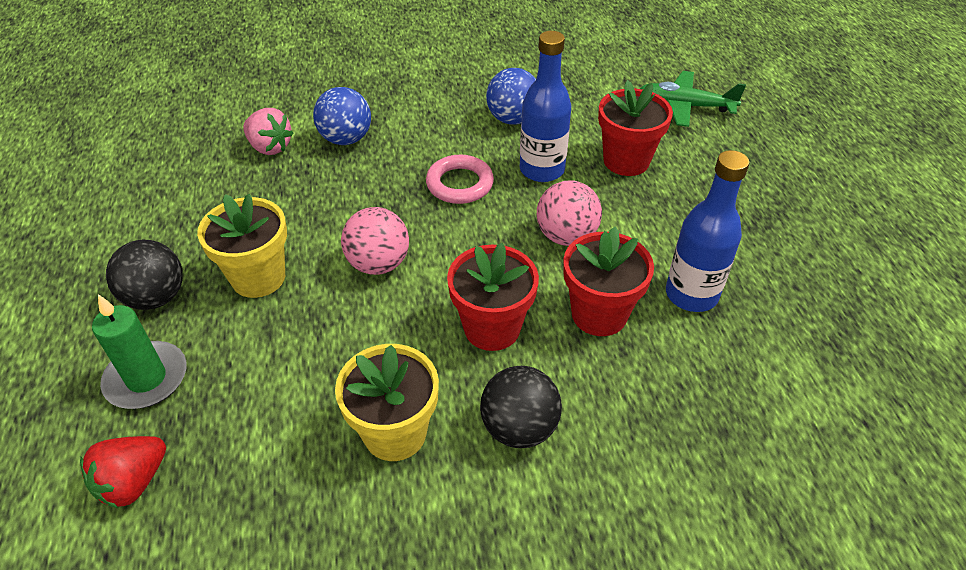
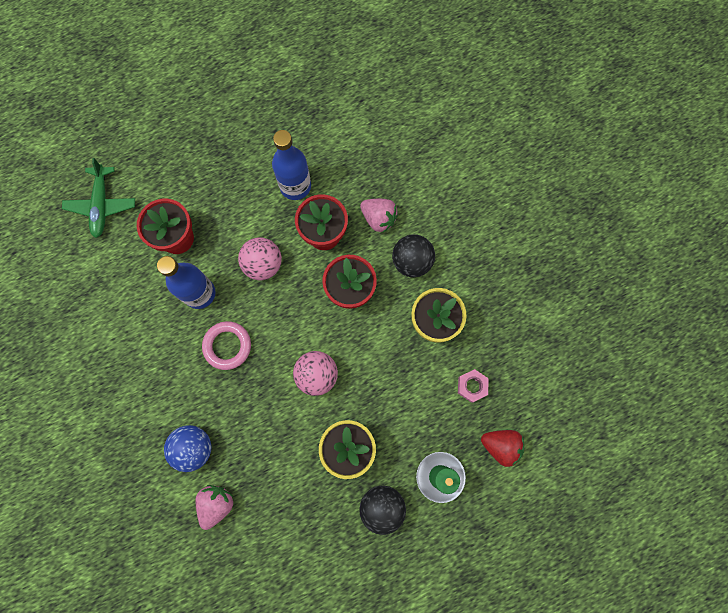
camera: 105 degrees left, 30 degrees up
blue ball [486,68,536,125] -> none
none -> pink strawberry [360,199,398,233]
none -> pink nut [458,369,489,403]

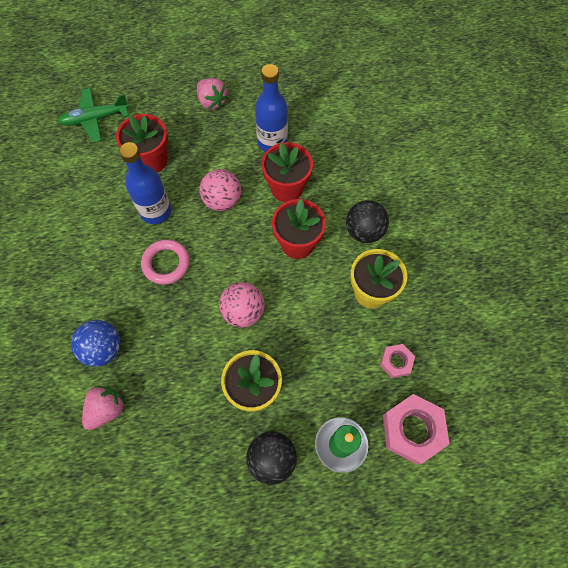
camera: 15 degrees right, 10 degrees down
green plane [62,158,135,238] -> green plane turned 60 degrees clockwise [58,88,129,142]
pink strawberry [360,199,398,233] -> pink strawberry moved to [197,78,228,110]
red strawberry [481,430,524,467] -> pink nut [383,394,449,465]

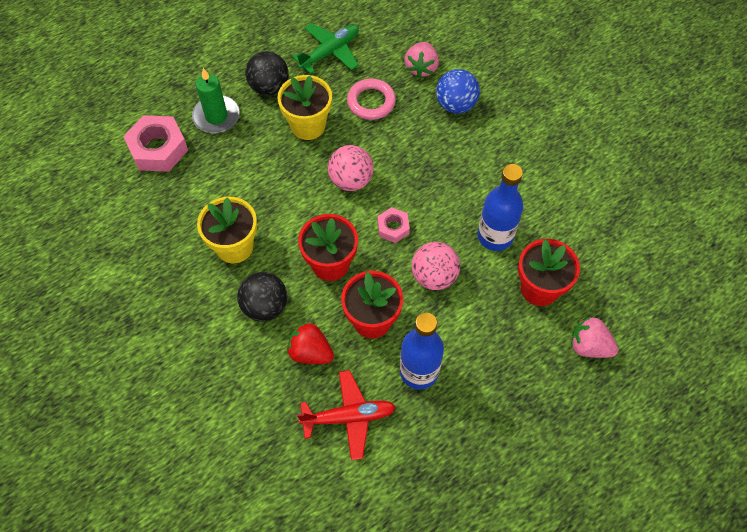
camera: 155 degrees right, 5 degrees down
green plane [58,88,129,142] -> green plane moved to [292,23,359,74]
pink ring [141,239,190,285] -> pink ring moved to [347,78,396,120]
pink strawberry [197,78,228,110] -> pink strawberry moved to [571,317,618,358]
pink nut [380,344,415,378] -> pink nut moved to [378,207,410,243]
none -> red strawberry [287,323,334,364]
none -> red plane [297,370,396,460]

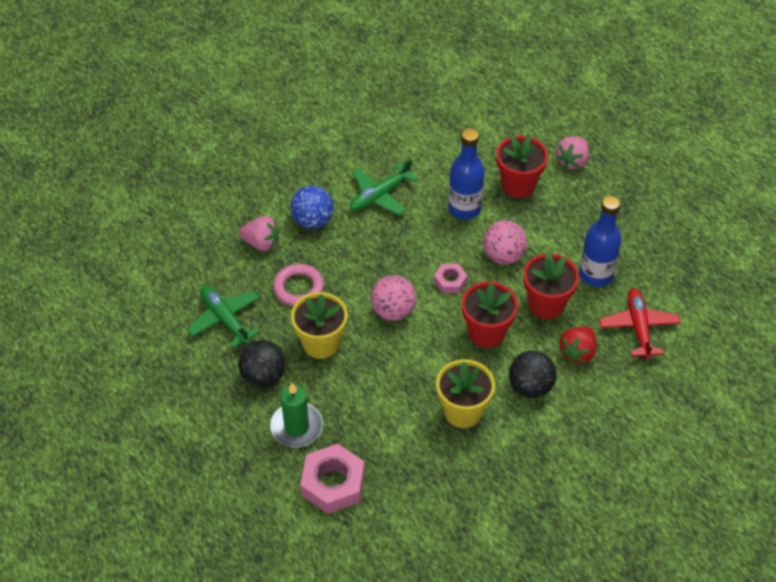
camera: 85 degrees left, 10 degrees down
none -> green plane [350,158,418,215]

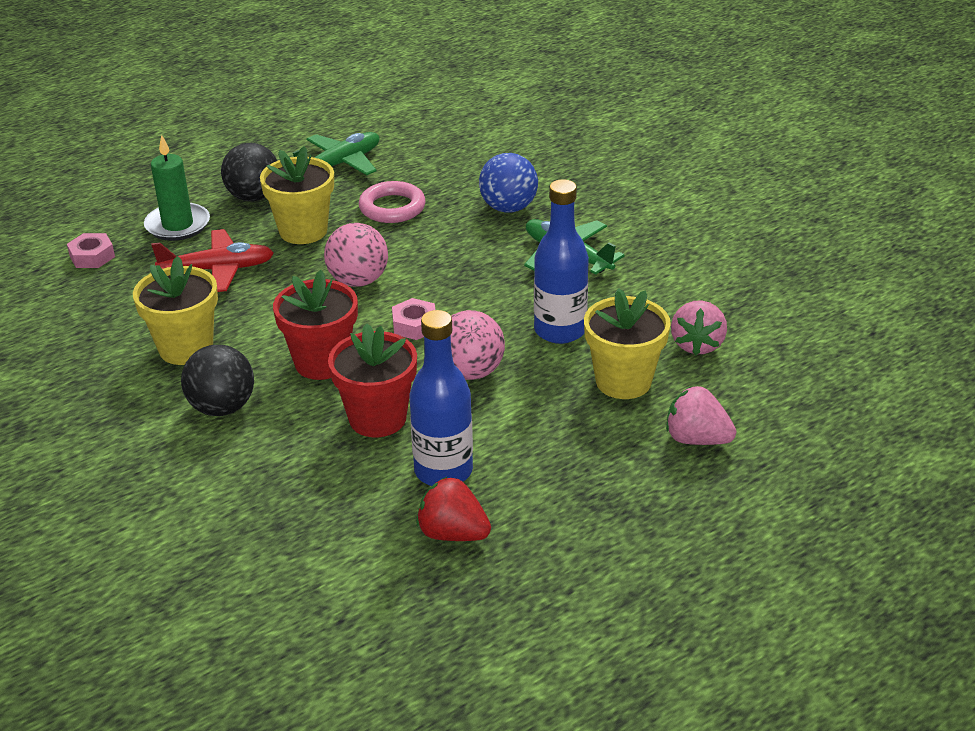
camera: 85 degrees right, 15 degrees down
pink strawberry [239,216,280,251] -> pink strawberry moved to [671,300,727,355]
pink nut [300,444,365,514] -> pink nut [67,233,115,268], size x0.55
red flower pot [496,135,548,198] -> yellow flower pot [584,288,671,399]
red strawberry [559,327,596,364] -> red strawberry moved to [417,477,491,541]
red plane [599,288,681,359] -> red plane moved to [151,229,274,292]

